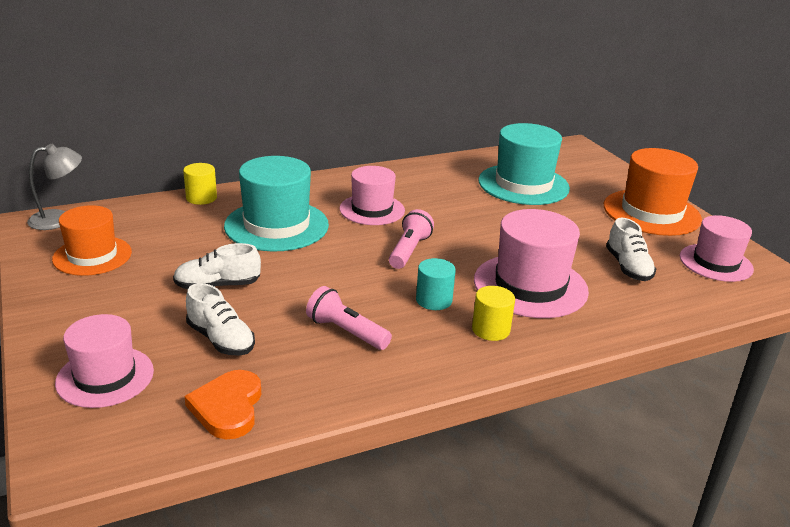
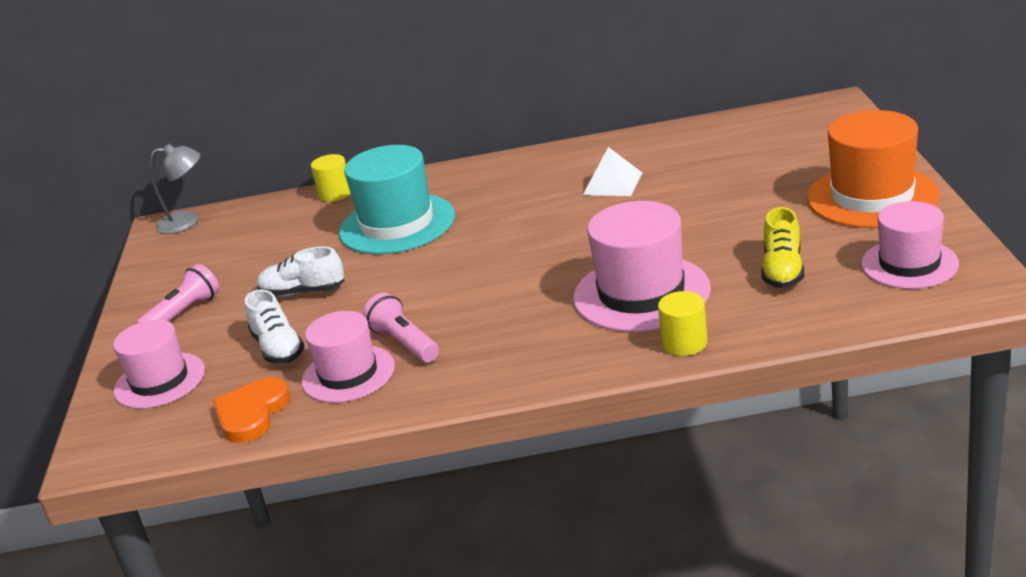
camera: 25 degrees right, 0 degrees up
orange hat [52,205,132,276] -> none
pink hat [339,166,405,225] -> pink hat moved to [302,311,395,403]
pink flashlight [389,209,434,269] -> pink flashlight moved to [136,264,220,324]
turquoise cylinder [416,258,456,310] -> none
yellow cylinder [472,286,515,341] -> yellow cylinder moved to [658,291,708,356]
turquoise hat [478,123,570,205] -> none
white shoe [606,218,656,281] -> yellow shoe [761,207,804,288]
none -> white pyramid [583,147,642,196]

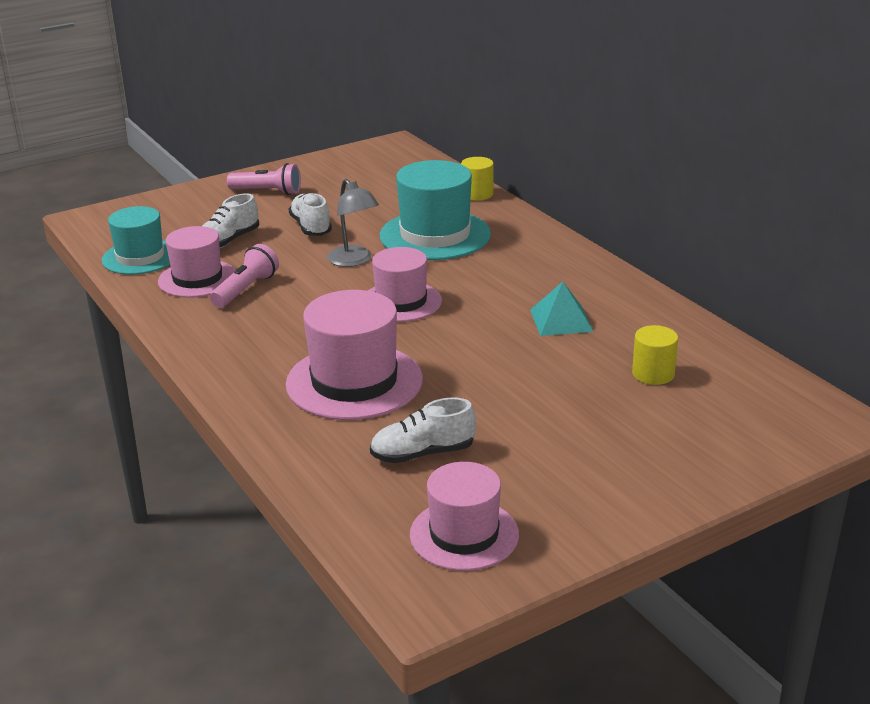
camera: 60 degrees right, 0 degrees up
pink hat [113,320,205,409] -> pink hat moved to [368,247,442,322]
grey lamp [150,144,201,234] -> grey lamp moved to [327,179,379,267]
orange heart [212,377,291,443] -> turquoise hat [102,206,170,275]
white pyramid [583,147,642,196] -> turquoise pyramid [530,282,594,336]
yellow cylinder [658,291,708,356] -> yellow cylinder moved to [632,325,678,385]
yellow shoe [761,207,804,288] -> white shoe [370,398,476,463]
orange hat [807,110,940,228] -> none

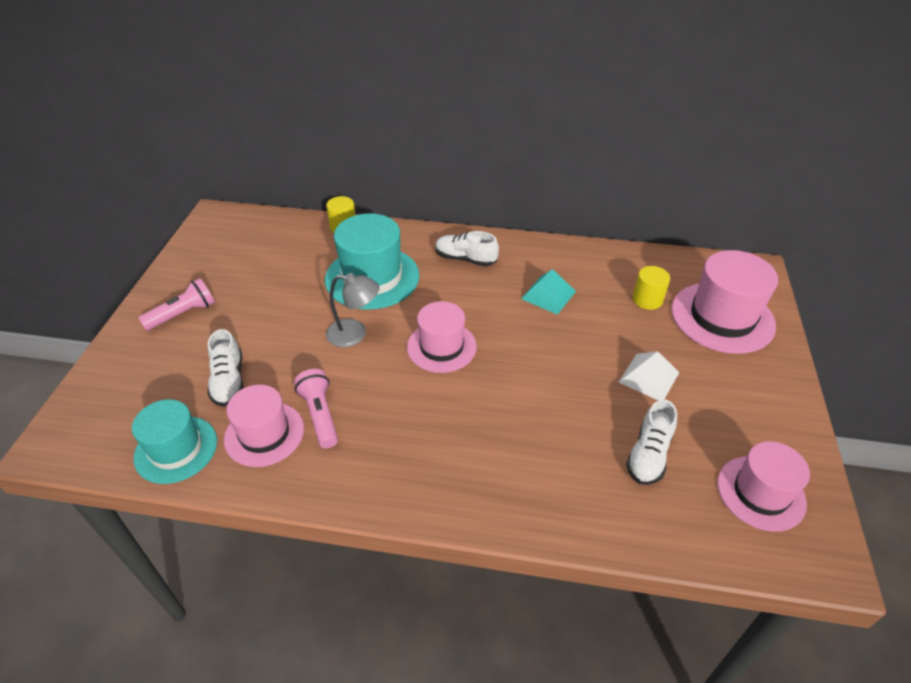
camera: 50 degrees left, 15 degrees up
pink hat [286,290,423,420] -> pink hat moved to [671,250,778,354]
white shoe [289,193,332,236] -> white shoe moved to [435,231,499,267]
none -> white pyramid [619,351,680,400]

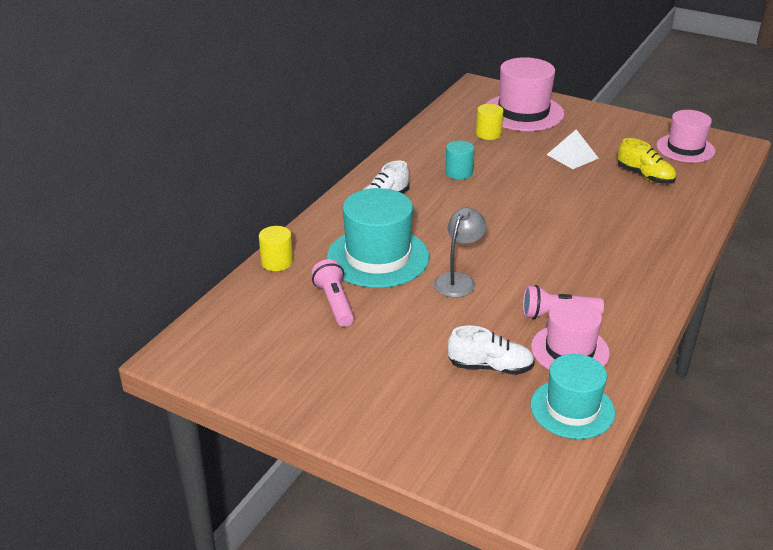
camera: 70 degrees left, 10 degrees down
pink flashlight [138,278,215,331] -> pink flashlight moved to [311,259,354,327]
pink hat [407,301,477,373] -> none
turquoise pyramid [521,269,576,315] -> turquoise cylinder [445,141,474,180]
white shoe [626,399,677,485] -> yellow shoe [618,138,676,184]

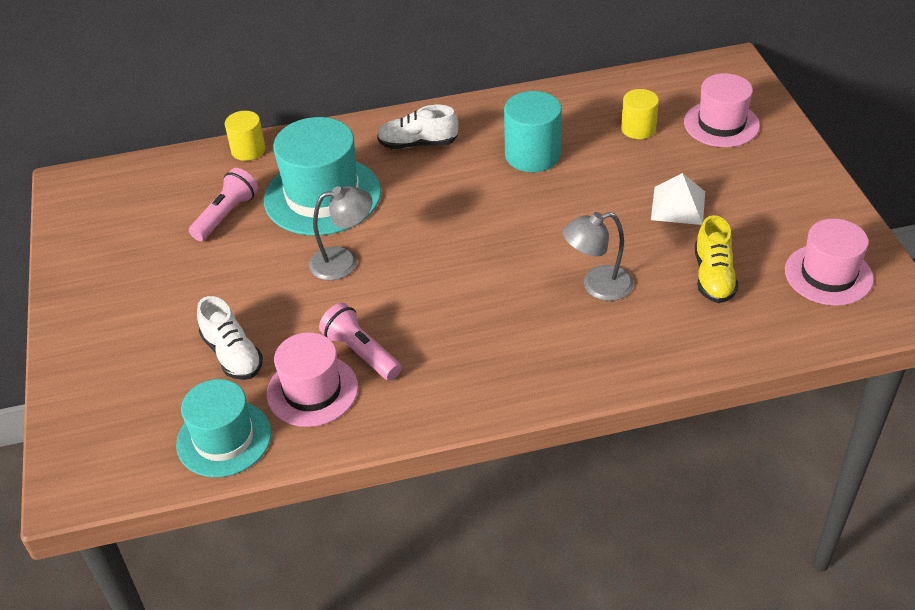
camera: 50 degrees right, 10 degrees up
turquoise cylinder [445,141,474,180] -> turquoise cylinder [504,91,562,172], size x1.58
pink hat [486,57,564,131] -> pink hat [684,73,760,147], size x0.66
none -> grey lamp [563,212,634,301]

